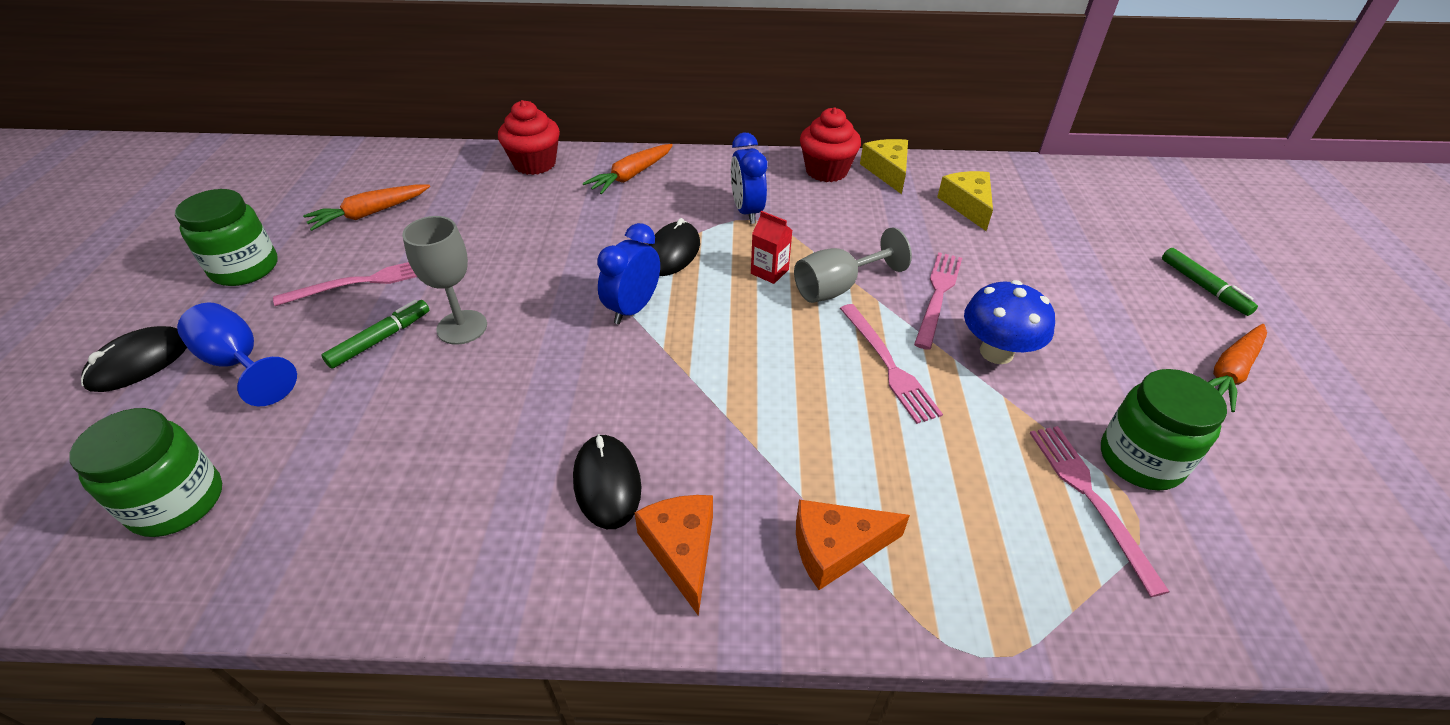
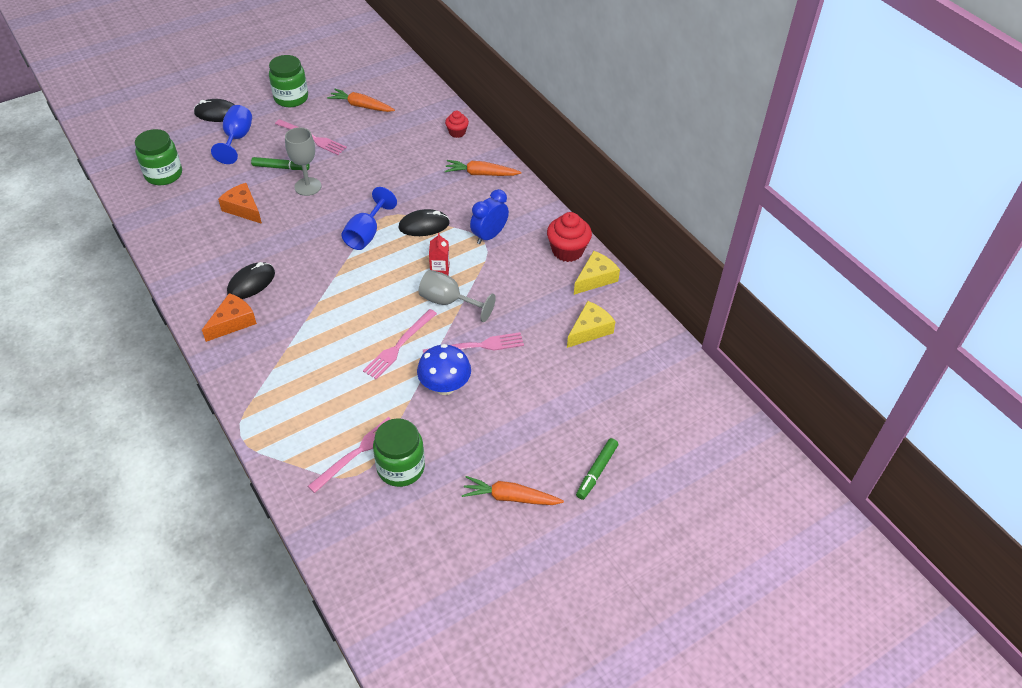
camera: 55 degrees right, 5 degrees up
red cupcake [498,100,560,175] -> red cupcake [445,111,469,138], size x0.59
blue clock [597,223,660,324] -> blue goblet [342,187,397,250]
orange cheese [796,500,910,590] -> orange cheese moved to [218,183,262,224]

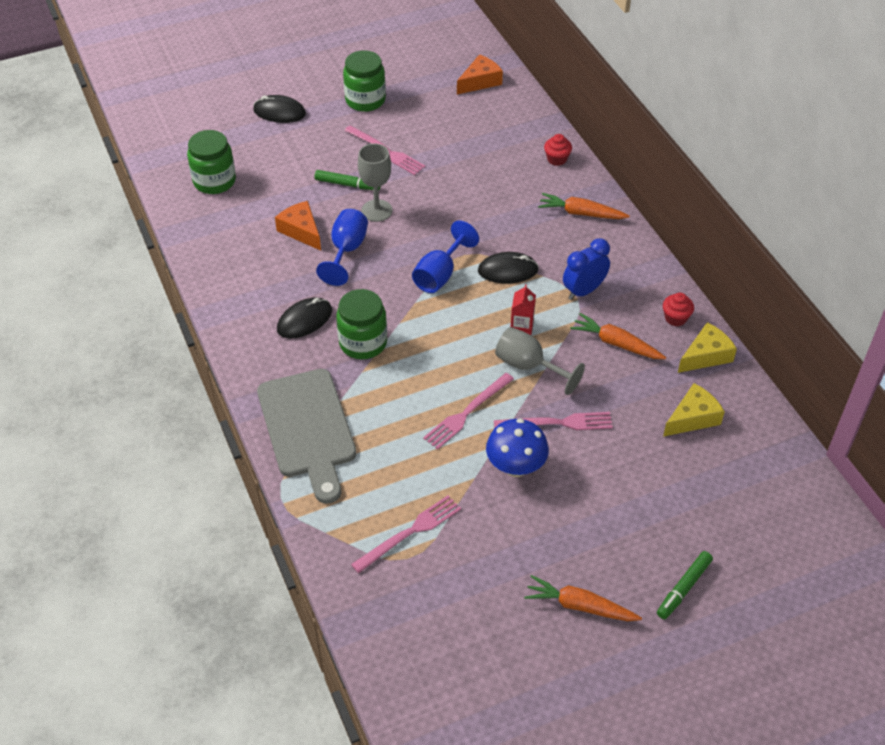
camera: 10 degrees right, 0 degrees up
orange cheese [202,293,257,342] -> orange cheese moved to [457,54,503,94]
blue goblet [211,105,252,164] -> blue goblet moved to [316,209,368,286]
orange carrot [327,89,395,112] -> orange carrot moved to [570,313,666,359]
green jar [373,418,425,487] -> green jar moved to [336,289,387,359]
red cupcake [547,212,592,262] -> red cupcake [663,293,694,326], size x0.59
none -> grey cutting board [257,369,356,504]

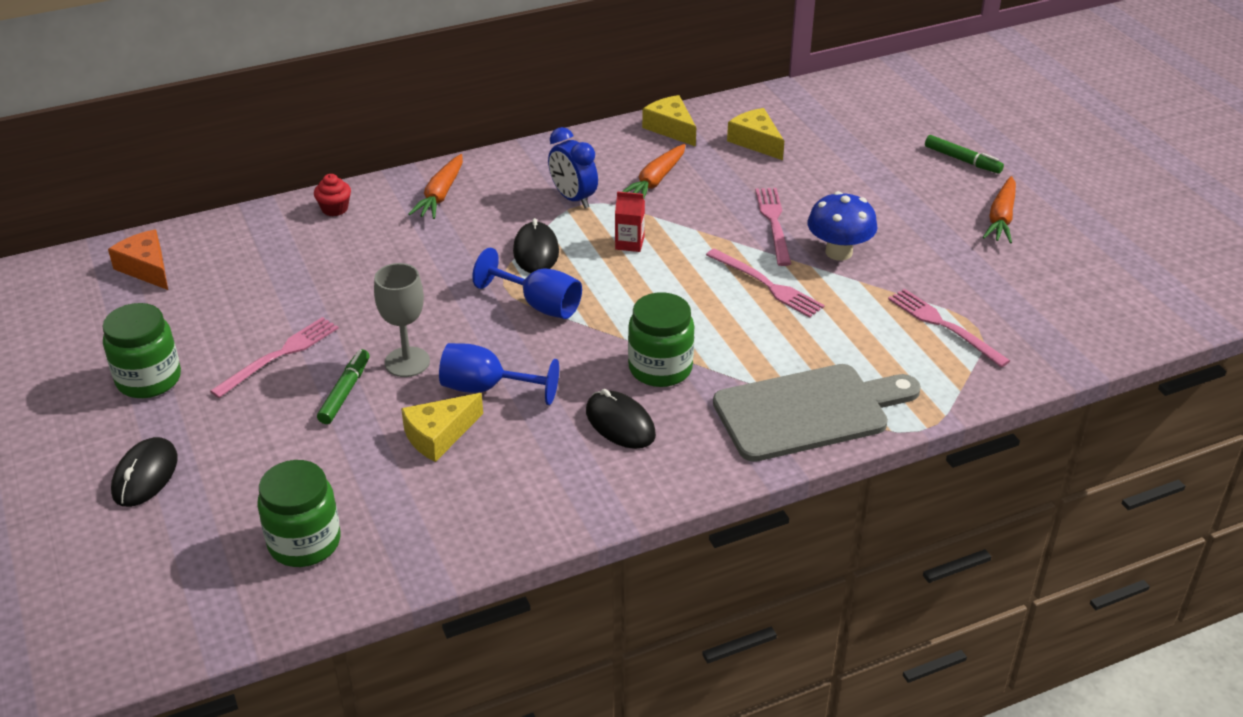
camera: 90 degrees left, 10 degrees down
orange cheese [275,201,321,251] -> yellow cheese [401,393,483,462]
grey goblet [495,327,585,395] -> none
red cupcake [663,293,694,326] -> none

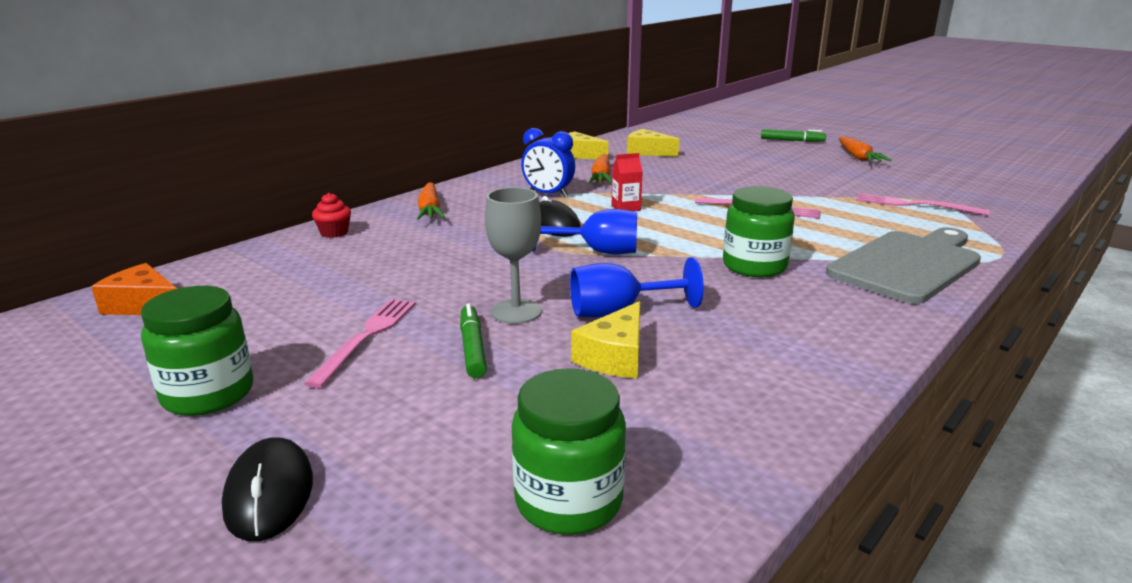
camera: 25 degrees left, 15 degrees down
black mouse [586,389,656,449] -> none
pink fork [755,188,791,266] -> none
blue mushroom [807,191,877,261] -> none

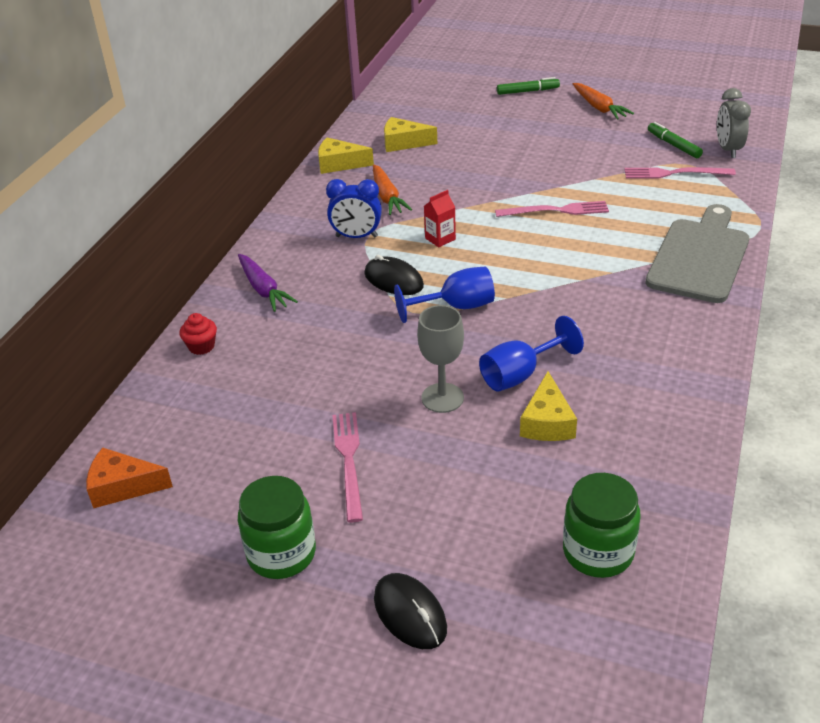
camera: 20 degrees left, 15 degrees up
orange carrot [417,183,445,220] -> purple carrot [238,254,298,312]
green marker [460,304,487,378] -> green marker moved to [648,122,703,158]
green jar [723,186,795,278] -> none
none -> grey clock [717,88,751,158]

